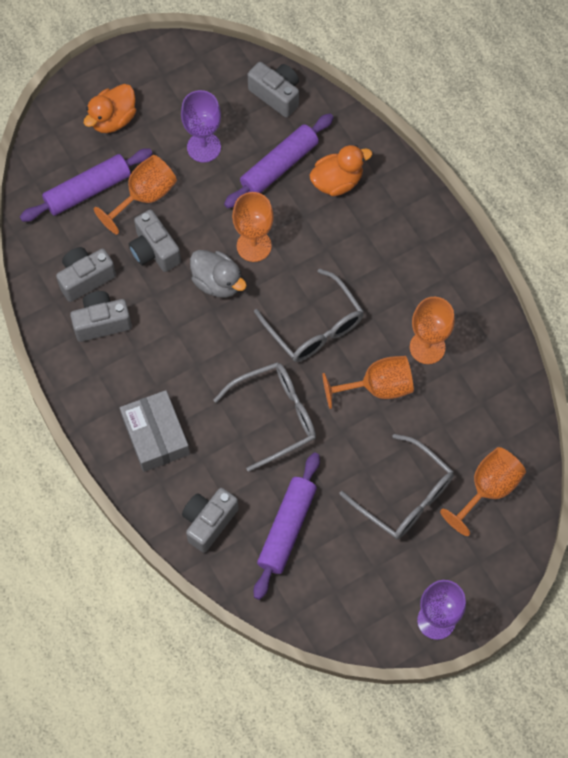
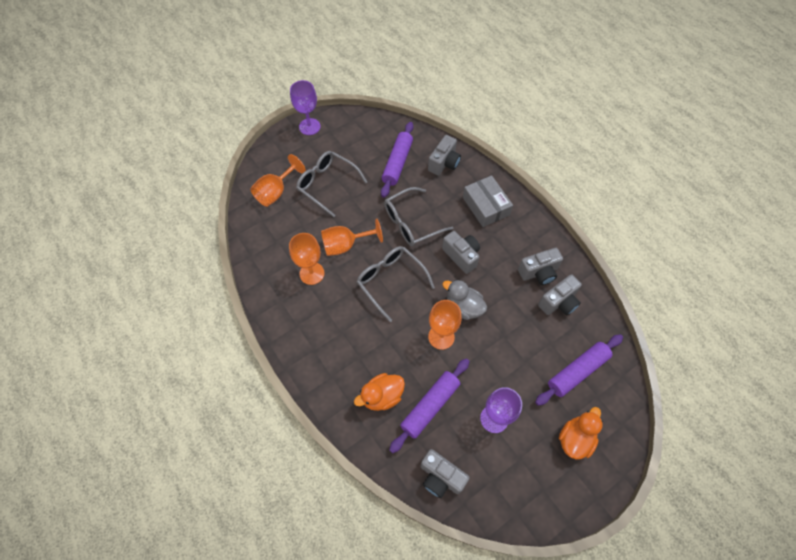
camera: 175 degrees right, 5 degrees down
orange goblet [94,155,177,235] -> none
grey camera [129,210,181,272] -> grey camera moved to [442,231,480,274]

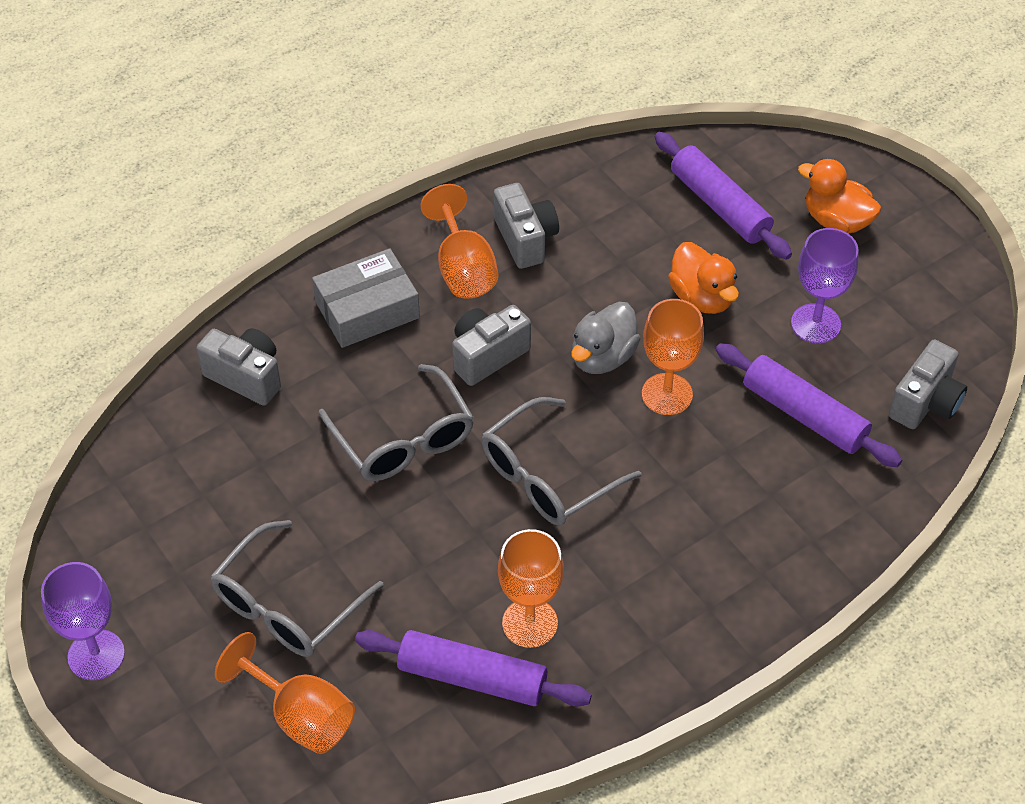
camera: 90 degrees left, 10 degrees down
orange goblet [321,219,383,256] -> orange goblet moved to [420,184,498,299]
orange duck [354,373,405,411] -> orange duck moved to [668,242,739,314]
purple rolling pin [381,122,414,198] -> purple rolling pin moved to [355,630,592,707]
grey camera [538,274,582,316] -> none

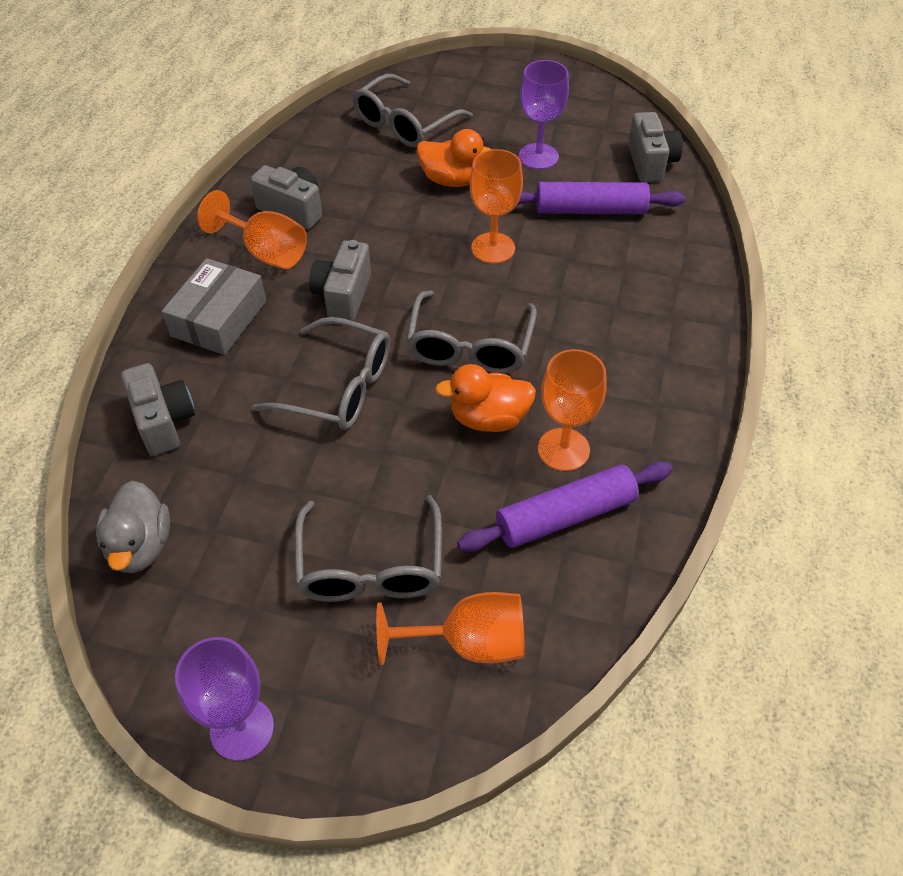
camera: 40 degrees left, 0 degrees up
grey camera [196,328,281,406] -> grey camera turned 75 degrees clockwise [121,363,195,456]
grey duck [571,302,640,374] -> grey duck moved to [96,481,170,573]
purple rolling pin [655,132,792,260] -> grey glasses [353,74,473,147]
orange duck [798,159,881,234] -> orange duck moved to [435,364,536,432]

